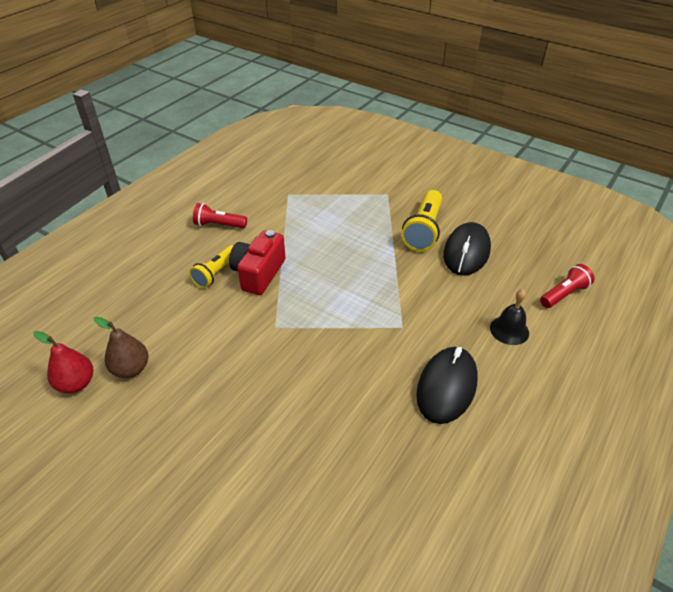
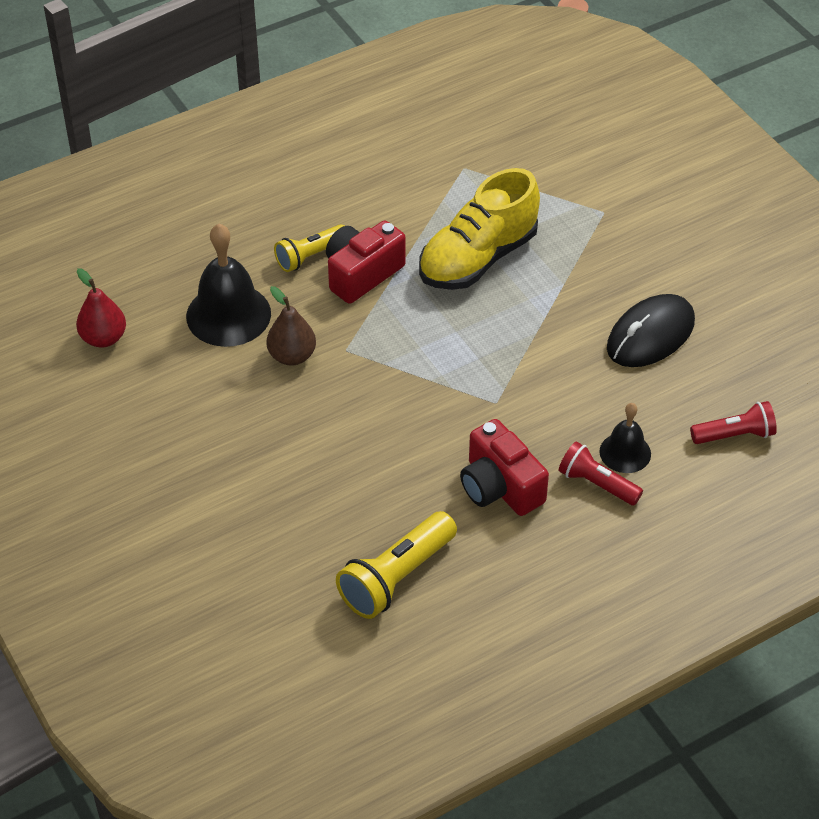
camera: 25 degrees right, 5 degrees up
brown pear [94,317,148,378] -> brown pear moved to [266,286,316,366]
red flashlight [193,203,247,228] -> red flashlight moved to [559,441,643,505]
yellow flashlight [401,190,442,252] -> yellow flashlight moved to [336,511,457,619]
black mouse [416,347,478,424] -> red camera [460,419,549,516]
none -> black bell [186,224,271,347]
none -> yellow shoe [419,168,540,290]

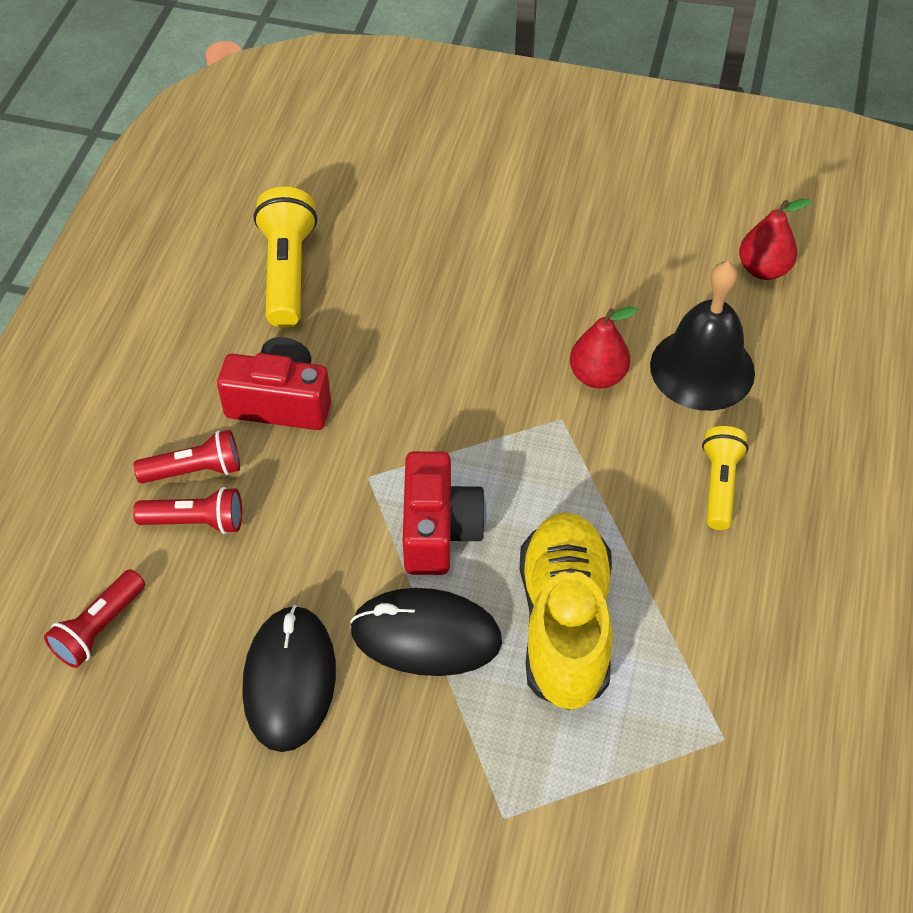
camera: 135 degrees right, 5 degrees up
brown pear [266,286,316,366] -> red pear [570,307,638,388]
red camera [326,221,406,304] -> red camera moved to [403,451,486,575]
black bell [599,403,651,473] -> red flashlight [133,487,242,534]
none -> black mouse [350,588,502,676]

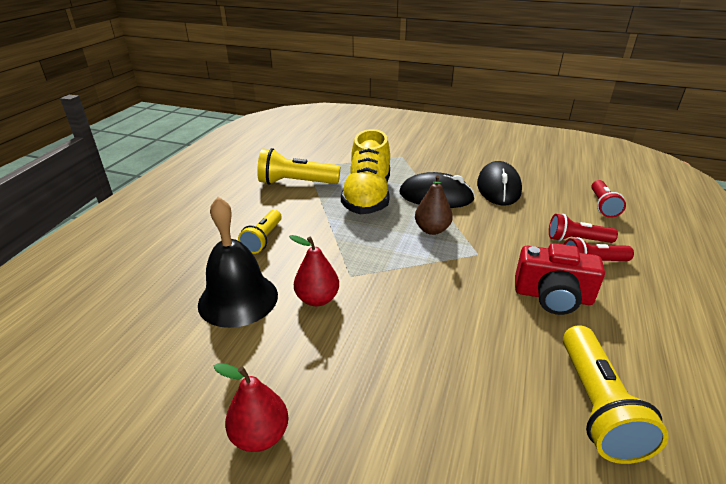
camera: 175 degrees left, 20 degrees down
red flashlight [44,569,145,668] -> red flashlight turned 150 degrees clockwise [591,180,626,218]
red camera [403,451,486,575] -> brown pear [415,175,453,235]
red pear [739,199,811,280] -> red pear moved to [214,363,289,452]
none -> yellow flashlight [257,148,340,185]

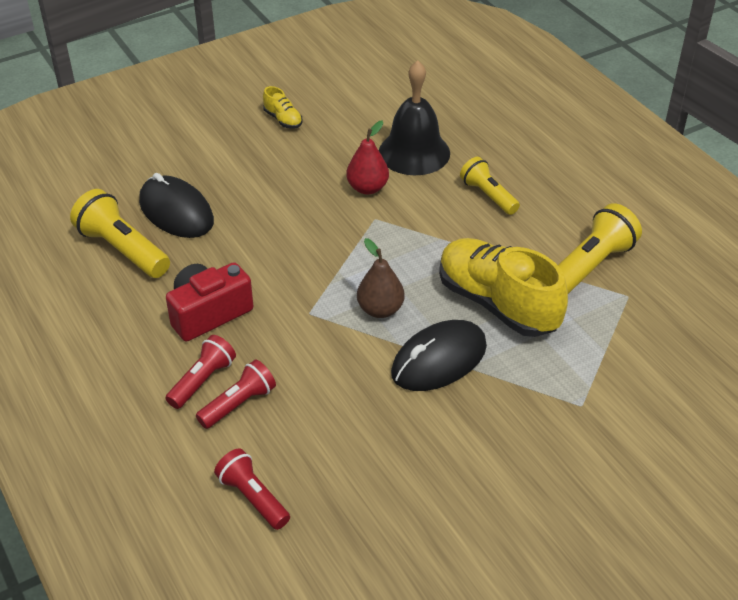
camera: 130 degrees right, 10 degrees up
red pear [214,363,289,452] -> yellow shoe [263,86,303,129]
black mouse [477,161,522,206] -> black mouse moved to [139,173,214,238]

